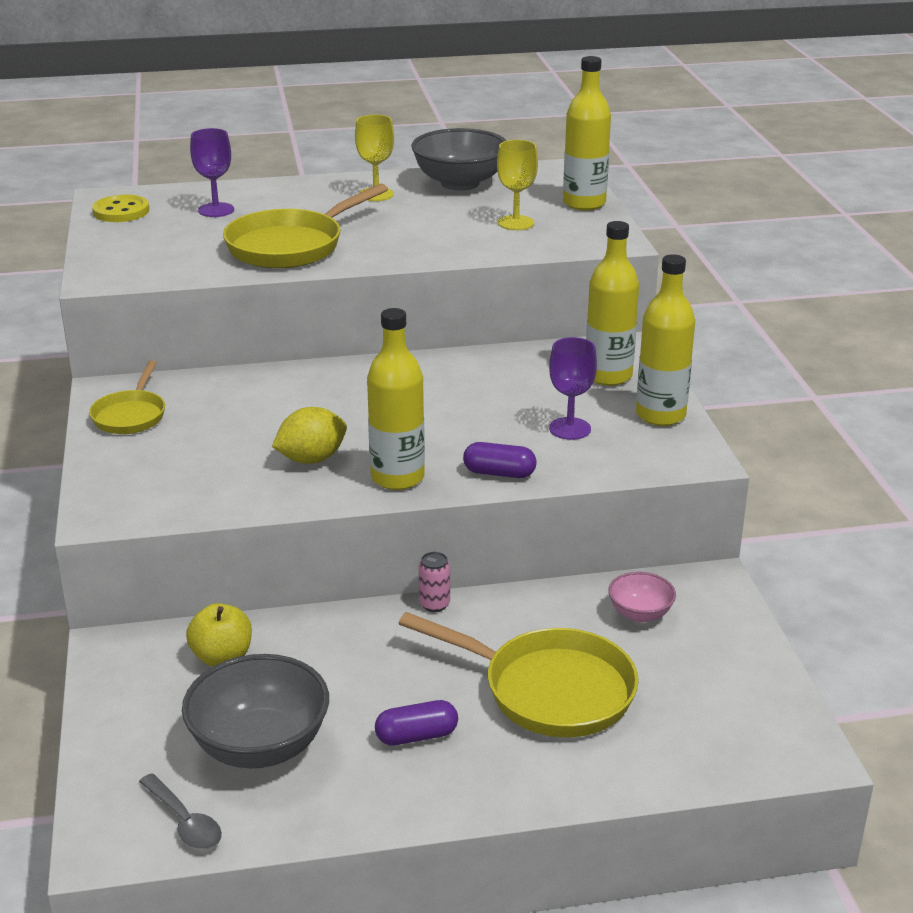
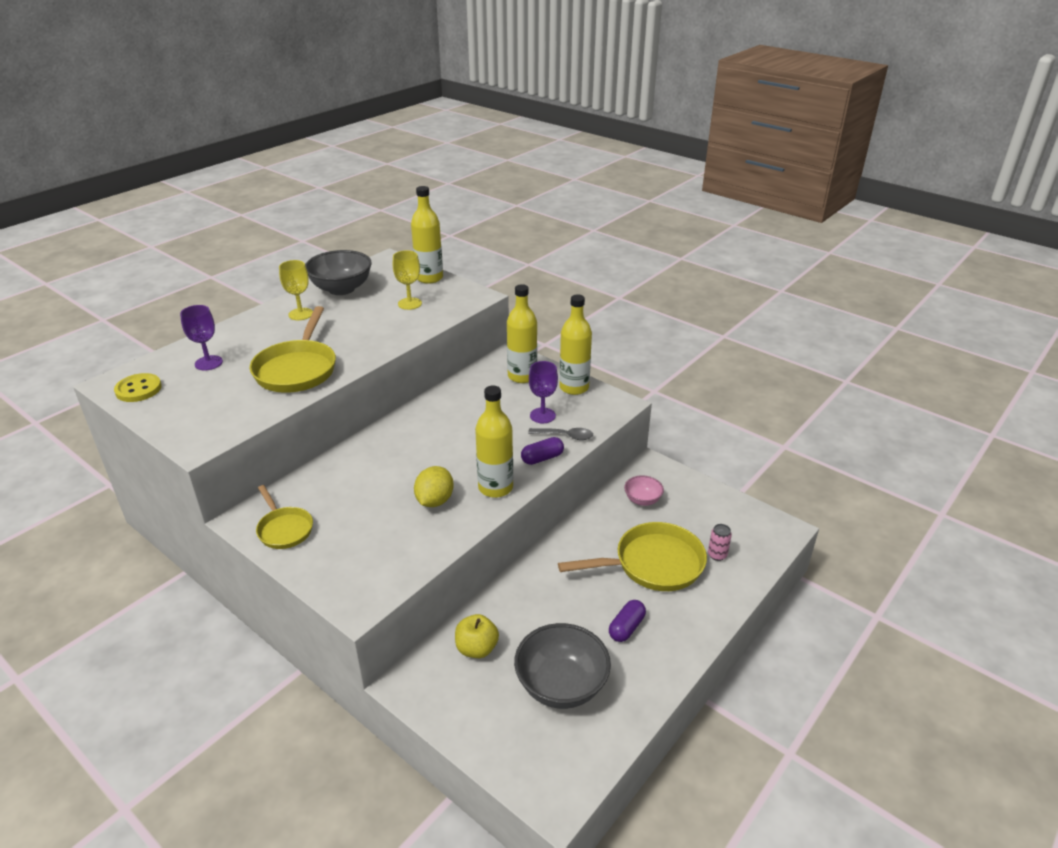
camera: 40 degrees left, 5 degrees up
grey spoon [139,773,222,850] -> grey spoon moved to [528,428,593,440]
pink can [419,552,450,612] -> pink can moved to [708,524,732,561]

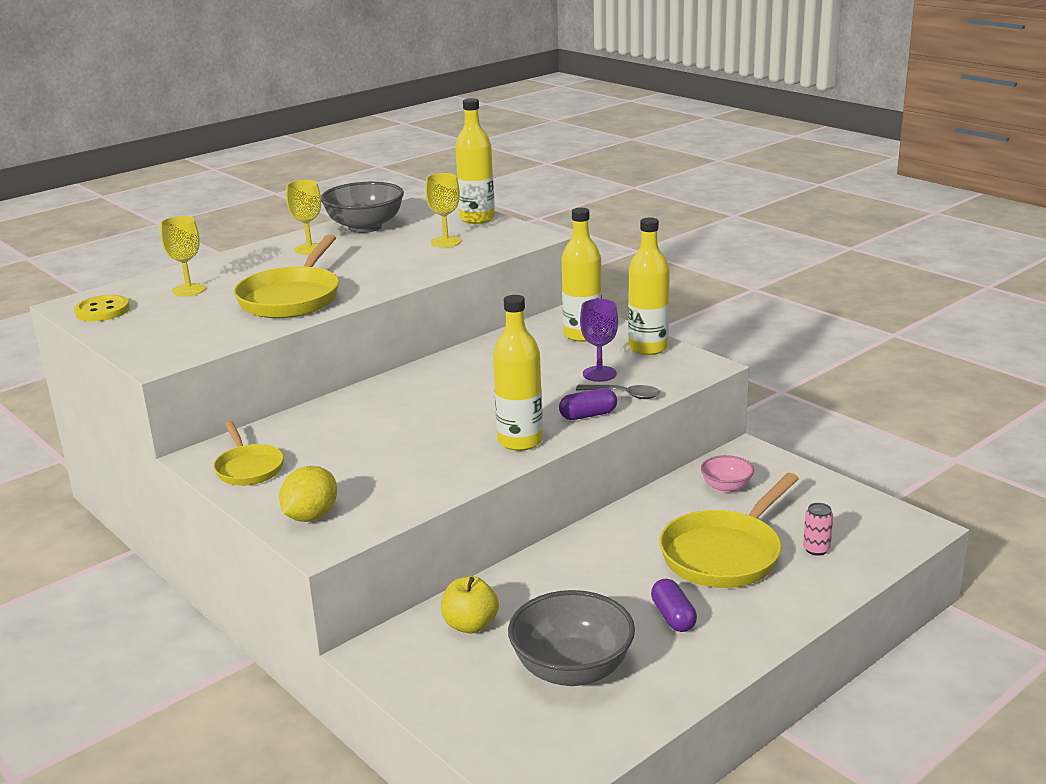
camera: 10 degrees right, 10 degrees down
purple goblet [180,305,223,370] -> yellow goblet [160,216,206,296]
yellow lemon [414,466,454,507] -> yellow lemon moved to [279,466,337,522]
yellow pan [558,522,707,591] -> yellow pan turned 135 degrees clockwise [659,473,799,588]
purple capsule [609,600,646,642] -> purple capsule turned 60 degrees counterclockwise [651,579,697,632]

